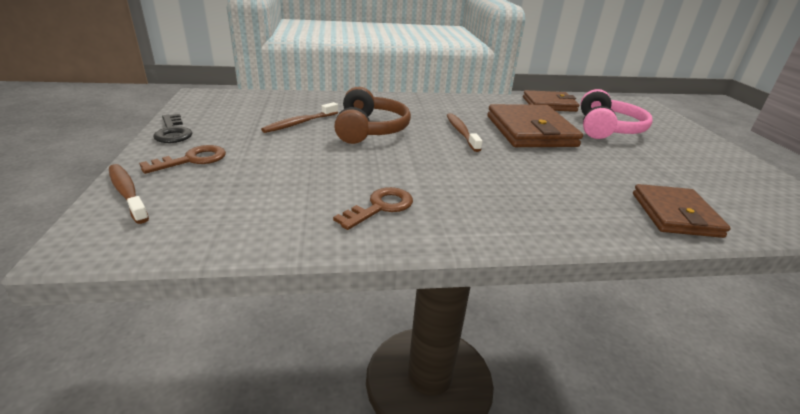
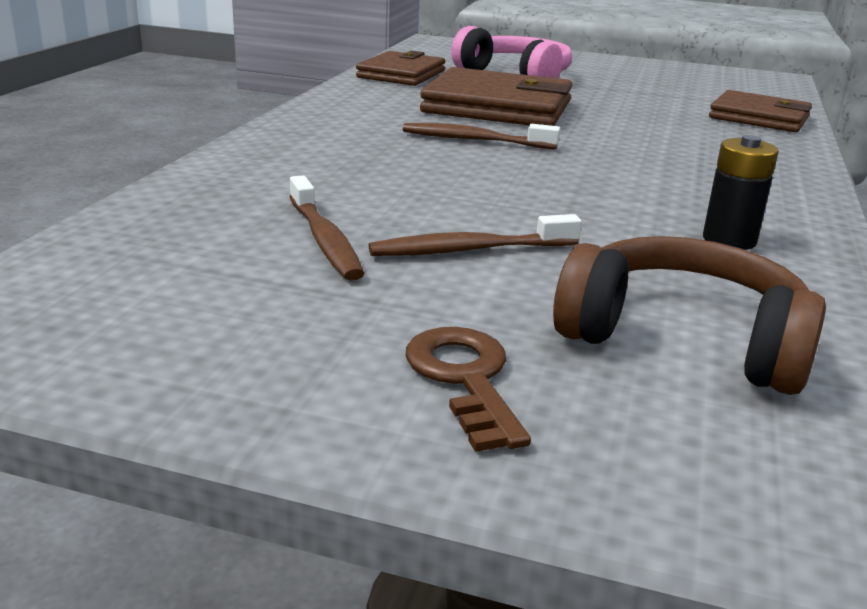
camera: 65 degrees left, 5 degrees down
brown toothbrush [109,164,149,224] -> brown toothbrush moved to [368,214,582,256]
black key [153,114,192,143] -> none
brown key [333,187,413,230] -> black battery [703,135,779,250]
brown headphones [334,87,411,144] -> brown headphones moved to [553,236,826,395]

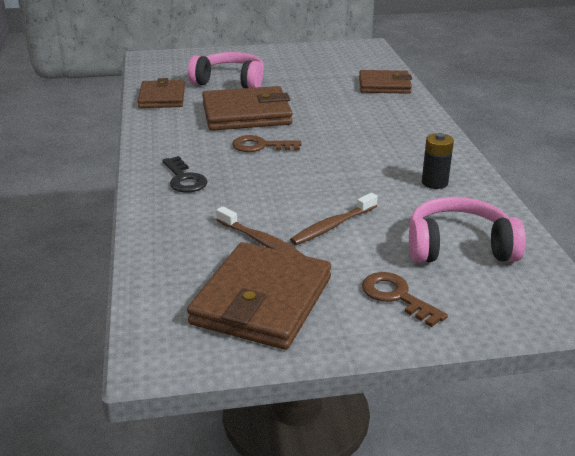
camera: 25 degrees left, 5 degrees up
brown toothbrush [403,123,560,149] -> brown key [232,135,302,152]
brown headphones [553,236,826,395] -> pink headphones [409,197,526,263]
none -> black key [162,156,207,193]
none -> brown wallet [187,242,331,350]

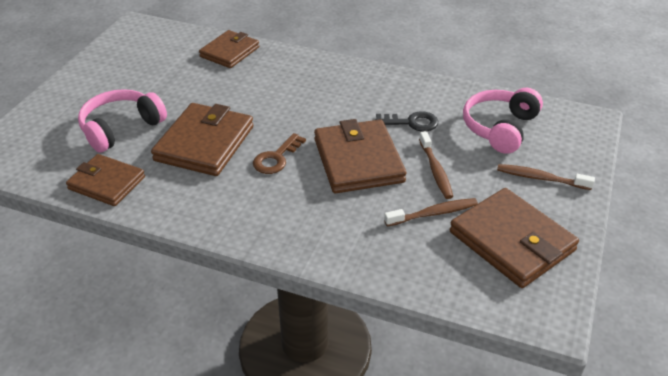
camera: 60 degrees left, 10 degrees up
black key [162,156,207,193] -> black key moved to [375,111,438,132]
brown key [362,272,448,327] -> brown toothbrush [497,164,595,190]
black battery [422,133,454,189] -> none
none -> brown wallet [314,119,406,193]

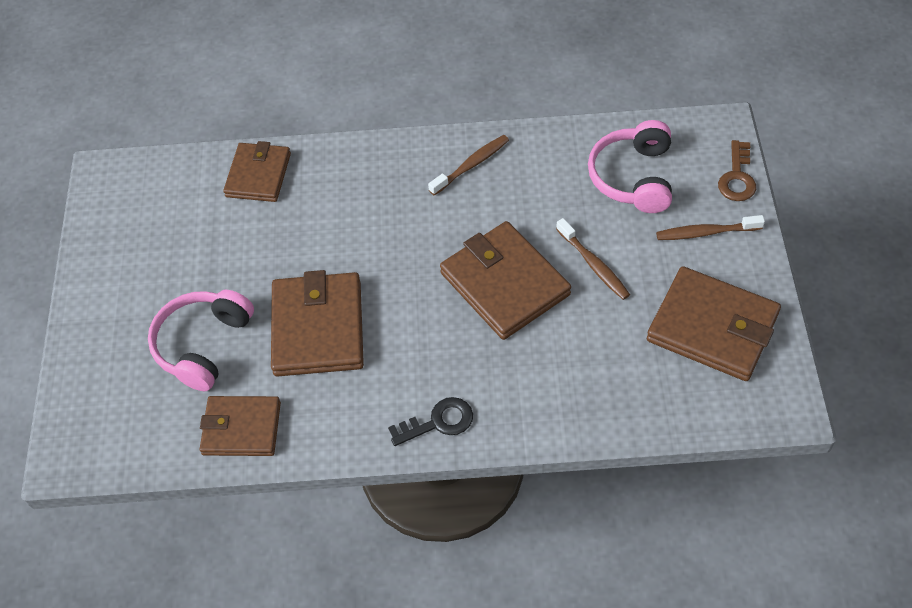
camera: 20 degrees left, 15 degrees up
brown key [253,133,306,174] -> brown key moved to [718,140,756,201]
black key [375,111,438,132] -> black key moved to [388,397,473,446]
brown toothbrush [384,198,478,226] -> brown toothbrush moved to [428,135,509,196]

